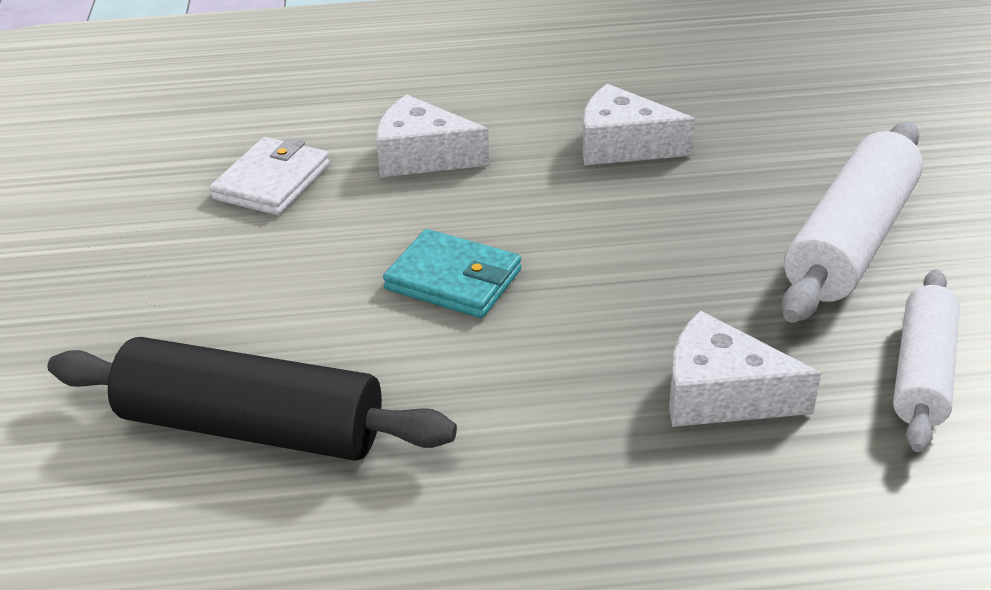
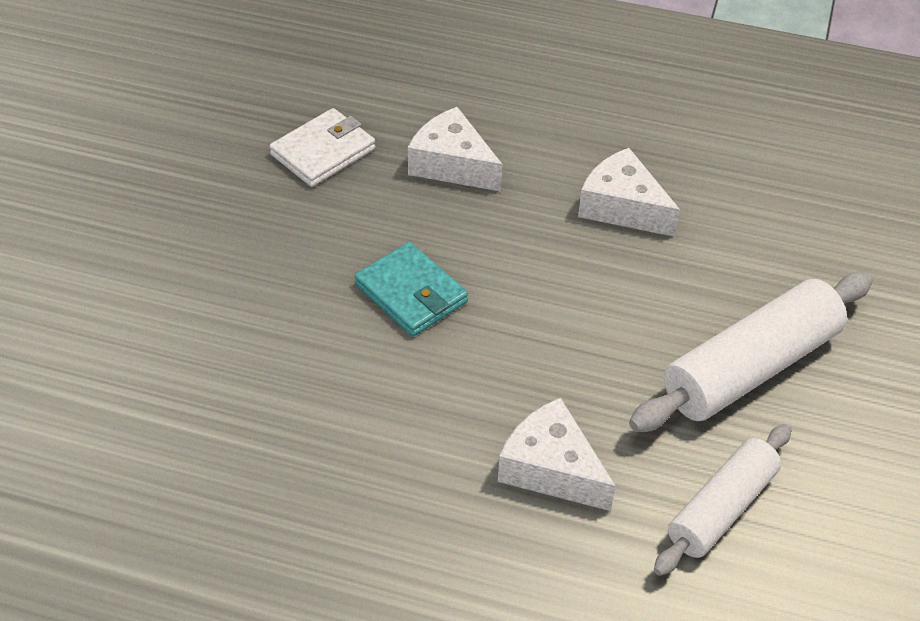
camera: 20 degrees right, 10 degrees up
black rolling pin [48,337,457,461] -> none

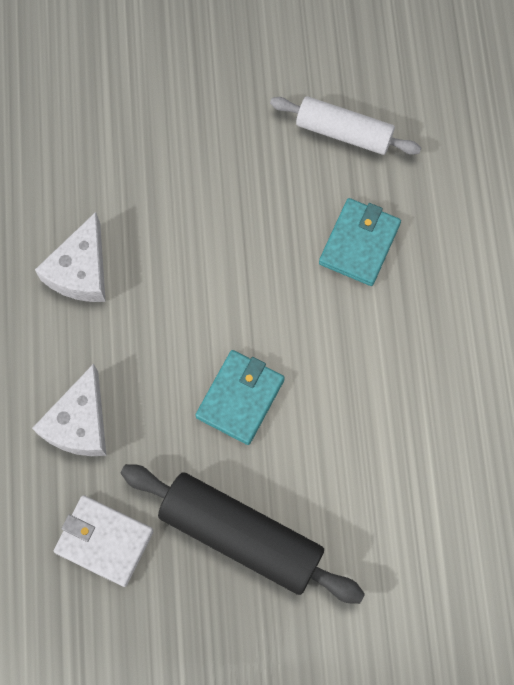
camera: 110 degrees left, 25 degrees up
white cheese [498,398,616,511] -> turquoise wallet [319,198,401,286]
white rolling pin [629,272,873,432] -> none
none -> black rolling pin [121,464,365,604]

